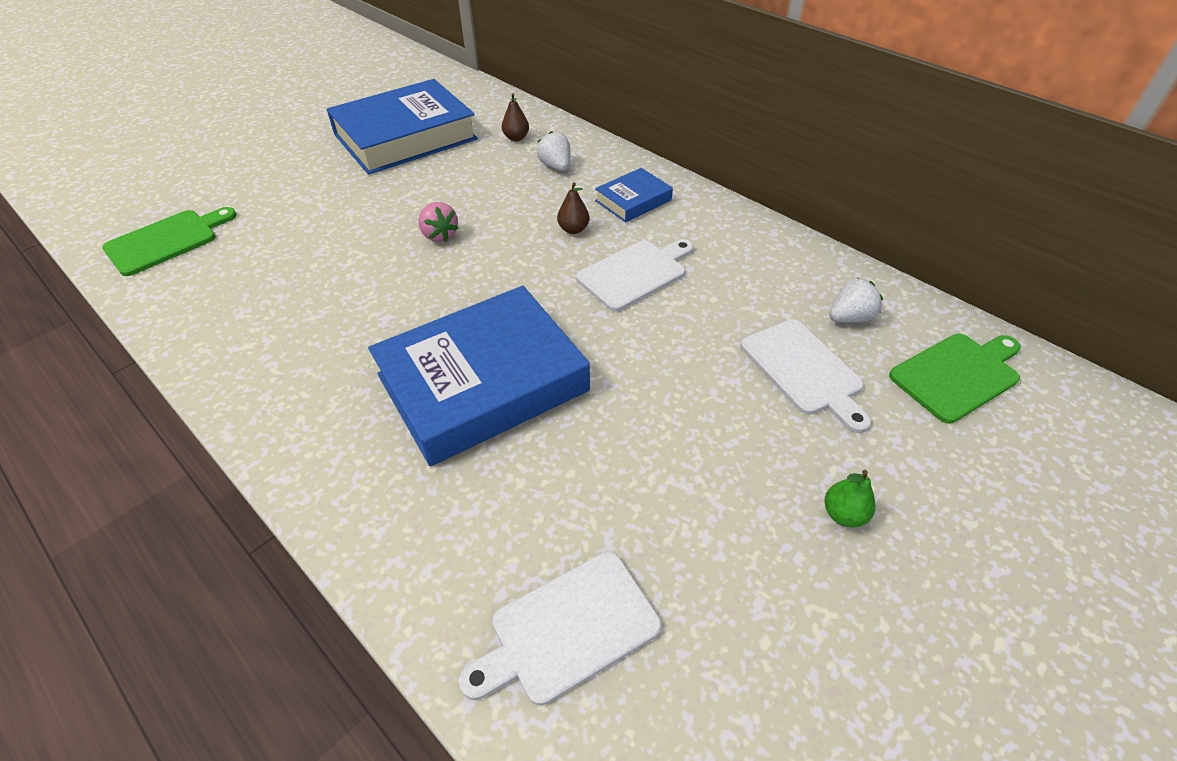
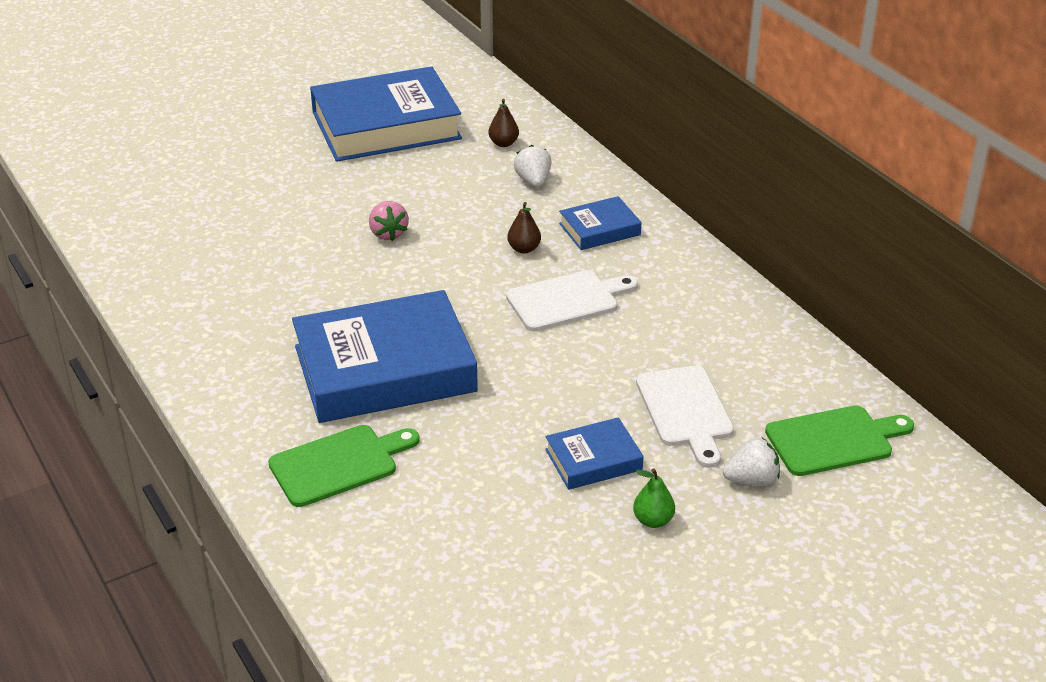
camera: 15 degrees right, 10 degrees down
green cutting board [102,207,237,276] -> green cutting board moved to [268,425,420,507]
white cutting board [459,551,661,706] -> none
white strawberry [829,278,883,322] -> white strawberry moved to [723,438,780,486]
none -> blue book [545,417,644,490]

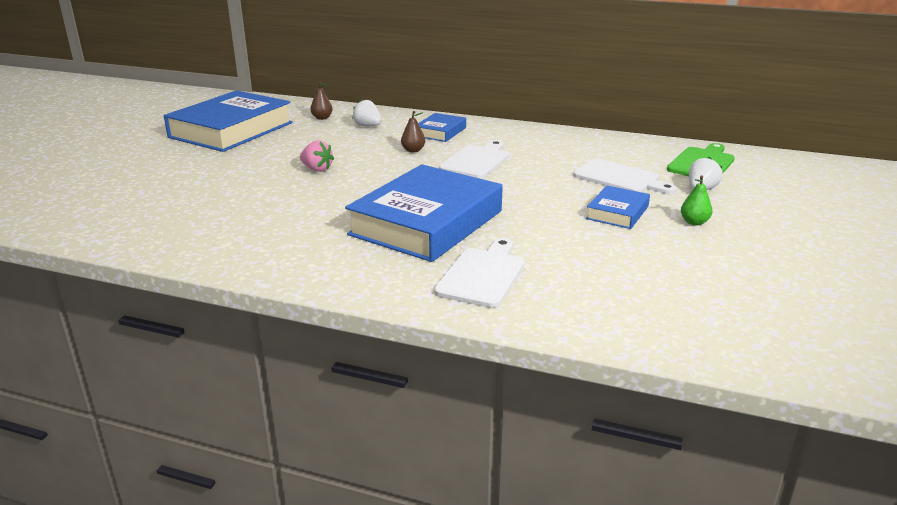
camera: 40 degrees left, 10 degrees down
green cutting board [268,425,420,507] -> white cutting board [434,238,524,308]

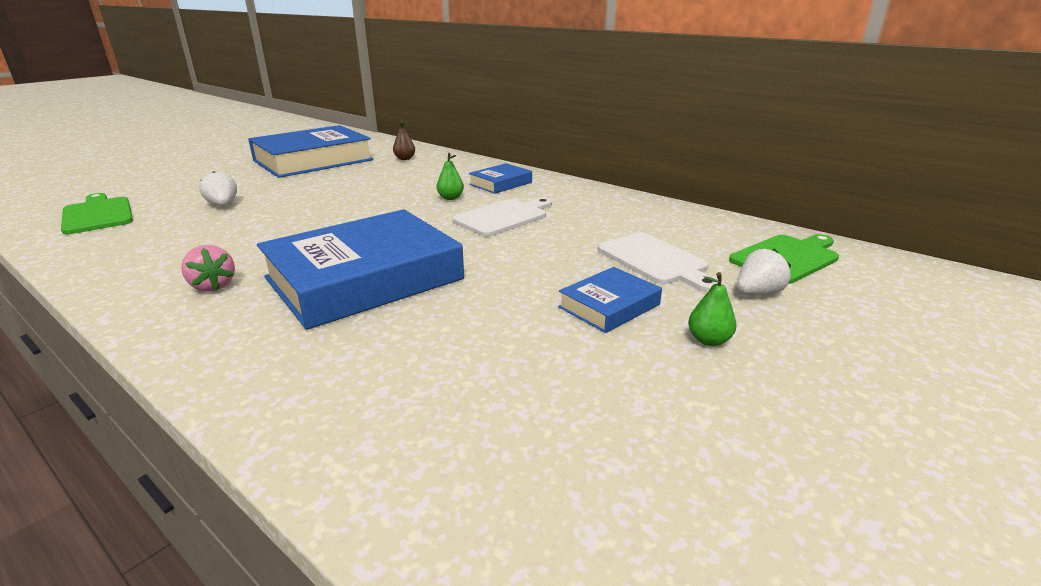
camera: 20 degrees right, 0 degrees up
pink strawberry [300,140,334,172] -> pink strawberry moved to [181,245,235,292]
white strawberry [352,99,382,126] -> white strawberry moved to [199,171,237,206]
brown pear [401,111,425,153] -> green pear [437,153,464,200]
white cutting board [434,238,524,308] -> none
none -> green cutting board [61,193,133,234]

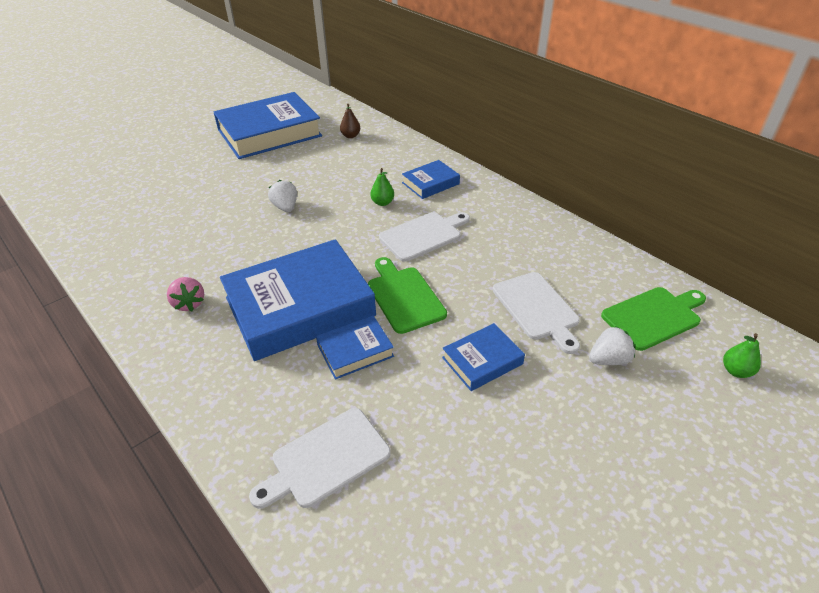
camera: 10 degrees right, 15 degrees up
green cutting board [61,193,133,234] -> green cutting board moved to [368,257,447,334]
white strawberry [199,171,237,206] -> white strawberry moved to [268,180,297,212]
green pear [688,272,737,346] -> green pear moved to [723,333,761,378]
none -> white cutting board [249,408,391,509]
none -> blue book [316,315,394,379]

